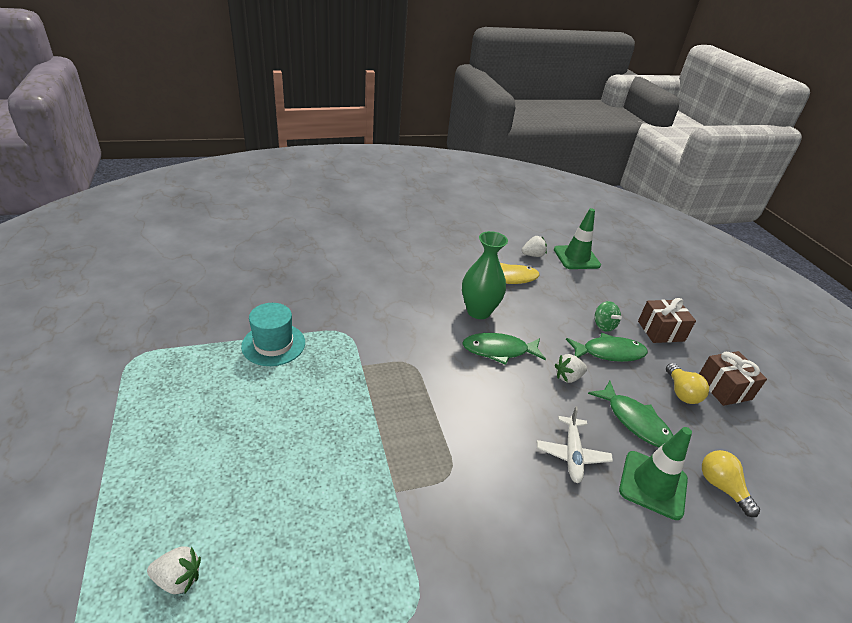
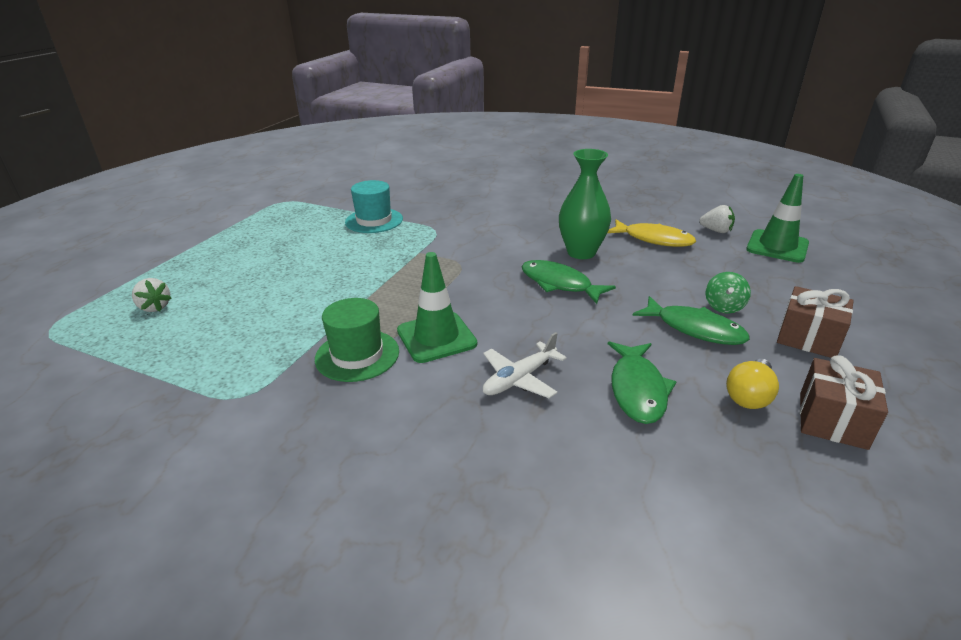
camera: 45 degrees right, 5 degrees down
white strawberry [555,354,587,383] -> none
green traffic cone [619,427,692,520] -> green traffic cone moved to [397,252,477,363]
yellow light bulb [702,450,760,517] -> none
none -> green hat [315,298,399,382]

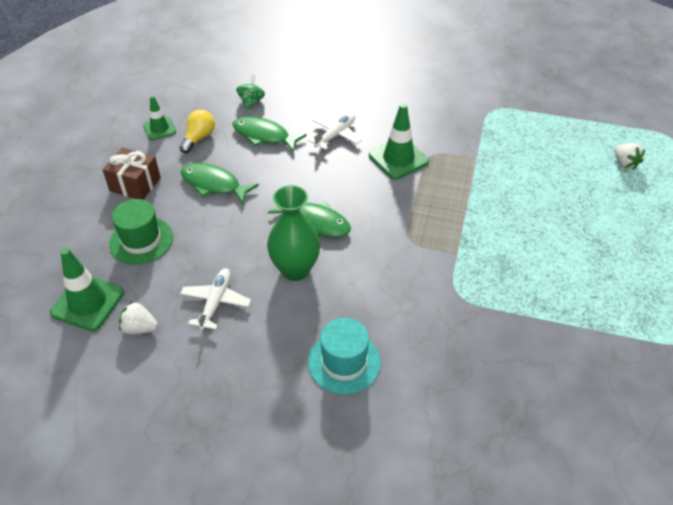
camera: 170 degrees right, 15 degrees up
white strawberry [132,278,171,312] -> white strawberry turned 150 degrees counterclockwise [614,143,645,170]
green hat [315,298,399,382] -> green hat moved to [109,199,173,265]
turquoise hat [345,180,403,233] -> turquoise hat moved to [308,318,381,394]
yellow fish [607,219,696,247] -> white plane [180,268,251,331]
green fish [608,341,676,424] -> green fish turned 60 degrees counterclockwise [232,116,307,153]
green spinning top [705,272,751,314] -> green spinning top moved to [236,75,265,110]
brown gift [800,355,888,450] -> green traffic cone [143,95,176,140]

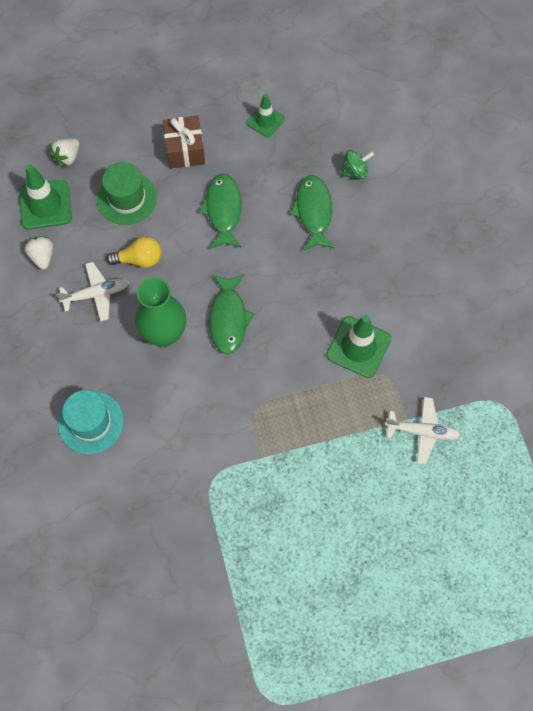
camera: 60 degrees right, 20 degrees up
yellow light bulb [179,110,215,153] -> yellow light bulb moved to [106,236,161,268]
white plane [308,113,361,150] -> white plane moved to [385,397,460,464]
white strawberry [614,143,645,170] -> white strawberry moved to [50,139,80,167]

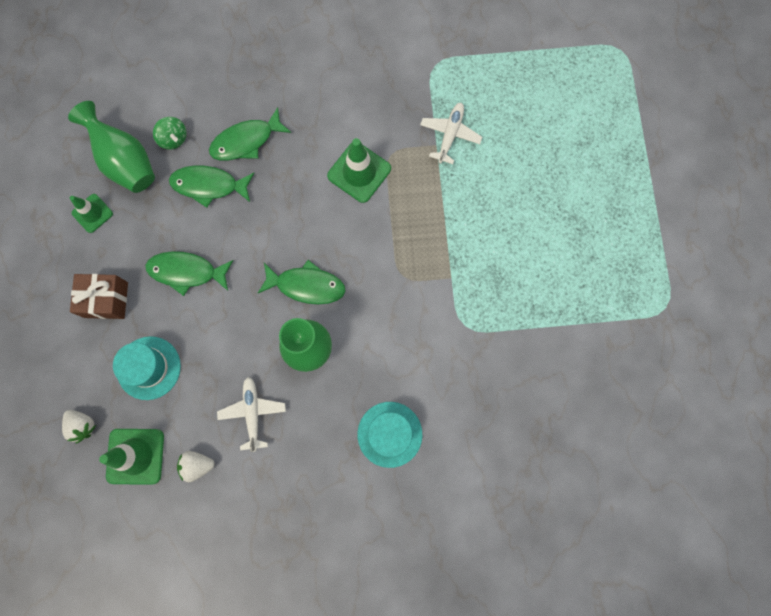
camera: 80 degrees left, 10 degrees up
green hat [97,162,157,225] -> turquoise hat [113,336,181,400]
yellow light bulb [106,236,161,268] -> none
green spinning top [340,150,374,179] -> green spinning top turned 150 degrees clockwise [153,117,187,150]
none -> green vase [68,101,155,193]
none -> green fish [209,107,291,161]

